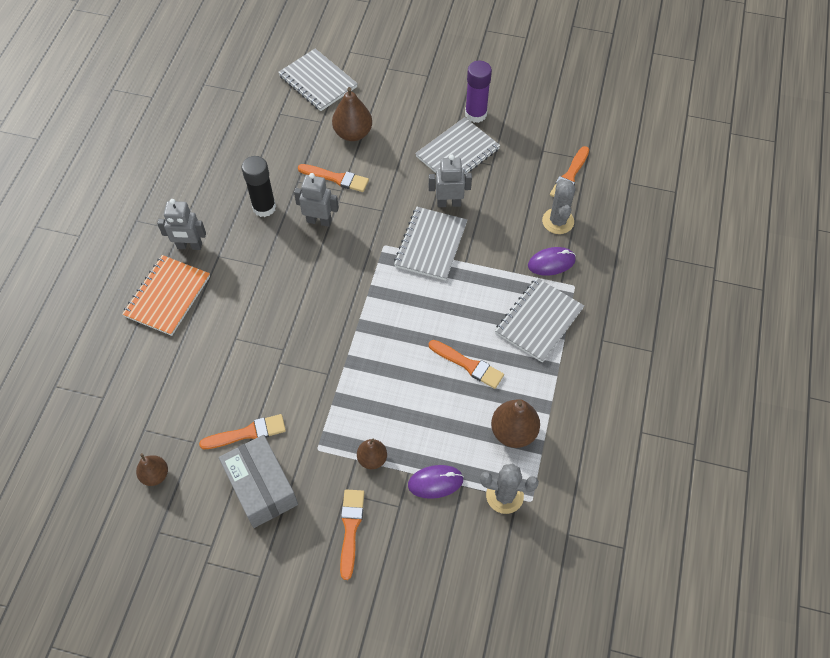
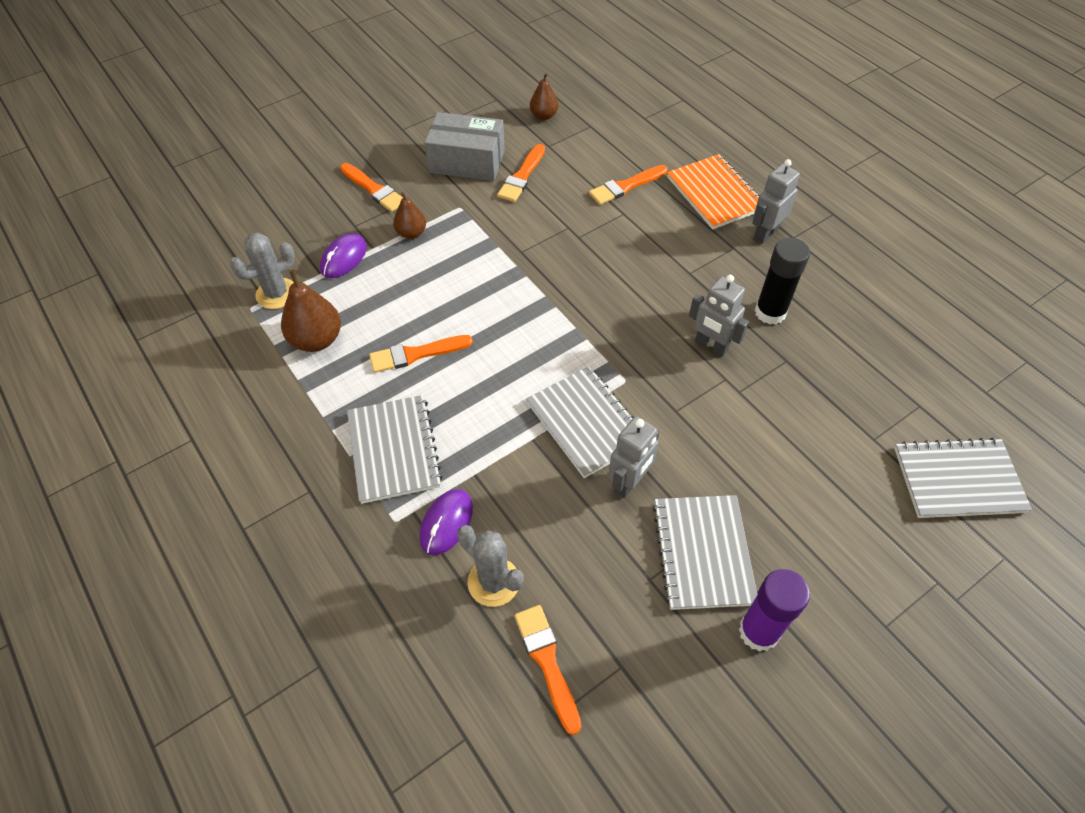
camera: 130 degrees right, 5 degrees down
grey robot [294,173,339,227] -> grey robot turned 75 degrees clockwise [689,275,749,357]
orange brush [298,164,369,192] -> orange brush moved to [589,165,667,205]
brown pear [332,87,372,141] -> none

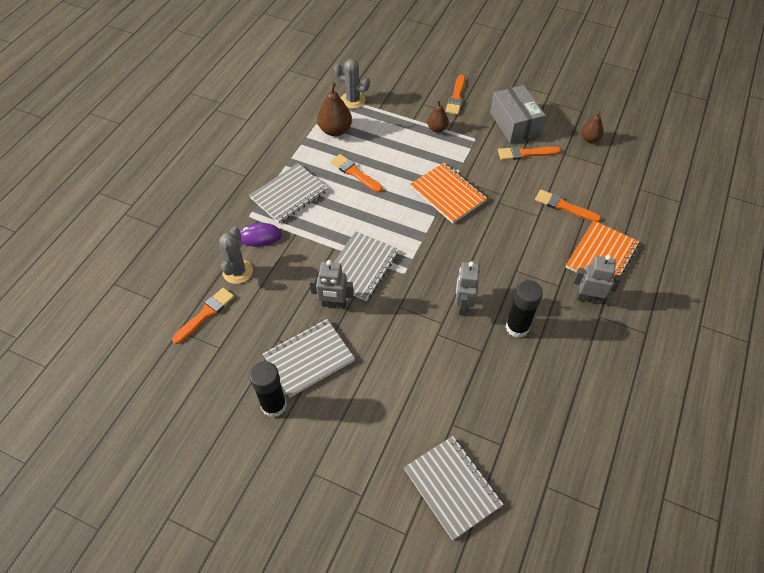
camera: 60 degrees right, 0 degrees up
purple mouse [320,233,367,278] -> none
purple glue stick [739,569,810,652] -> black glue stick [249,361,287,417]
none -> orange notebook [410,163,487,223]

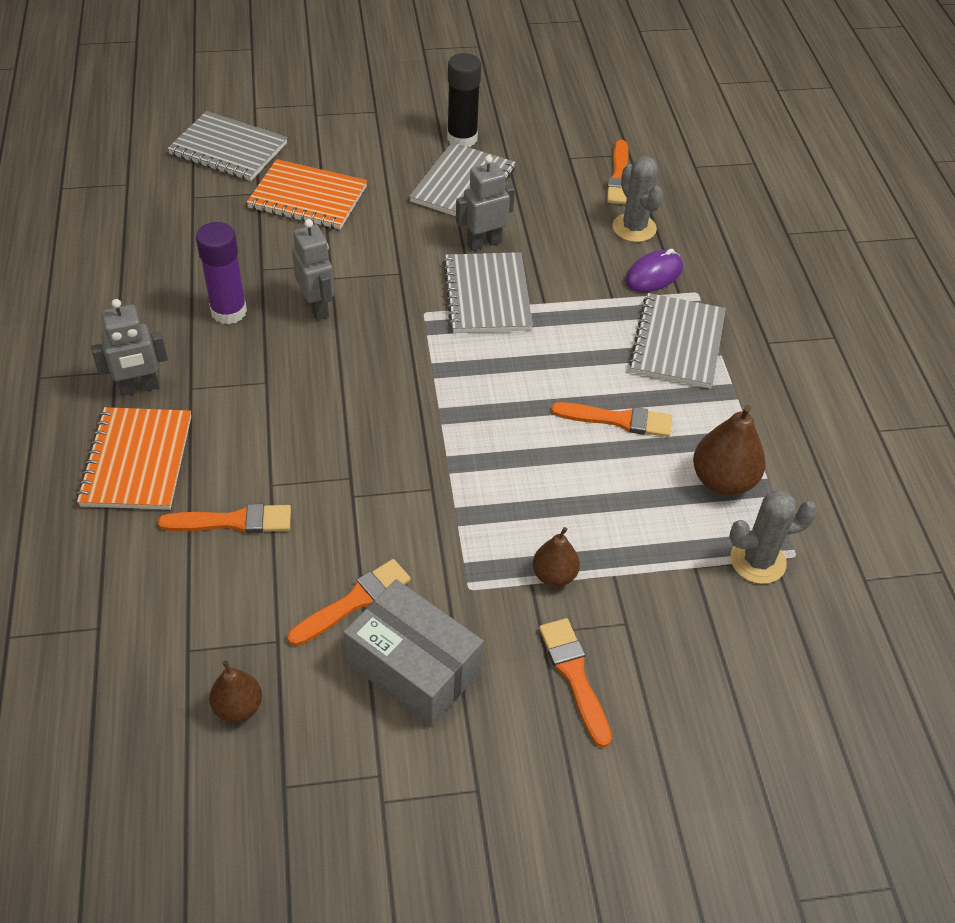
camera: 145 degrees right, 5 degrees down
orange notebook [410,163,487,223] -> orange notebook moved to [247,159,367,229]
black glue stick [506,280,543,338] -> purple glue stick [196,222,247,324]

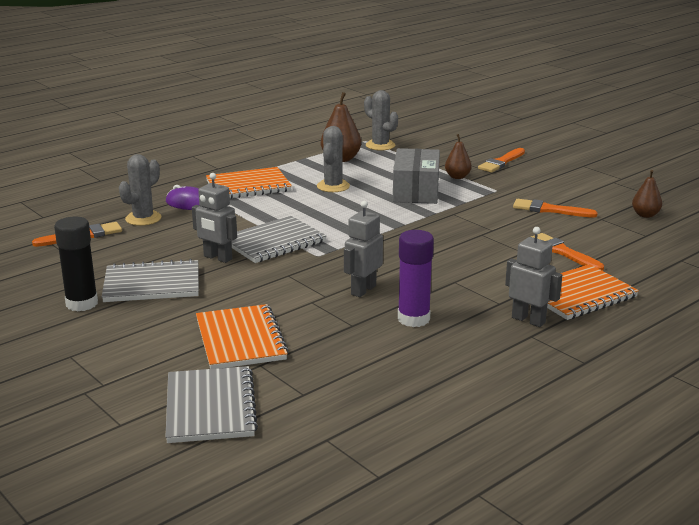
camera: 120 degrees left, 25 degrees down
grey box [344,579,483,726] -> grey box moved to [393,148,440,204]
orange brush [551,402,672,437] -> grey cactus [317,126,350,192]
grey notebook [629,293,726,389] -> orange notebook [206,167,292,199]

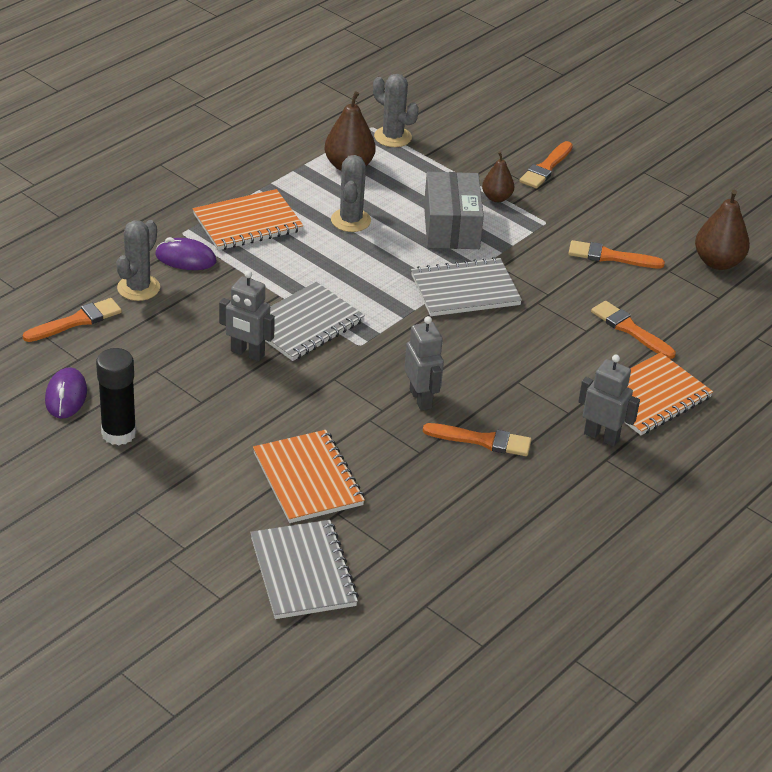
camera: 10 degrees left, 15 degrees up
grey notebook [102,259,199,302] -> grey notebook moved to [411,257,522,316]
grey robot [344,201,383,297] -> grey robot turned 135 degrees clockwise [404,316,444,411]
purple glue stick [398,230,434,327] -> orange brush [423,423,532,456]
brown pear [632,170,662,218] -> brown pear [695,190,750,270], size x1.60
none -> purple mouse [45,367,87,419]

